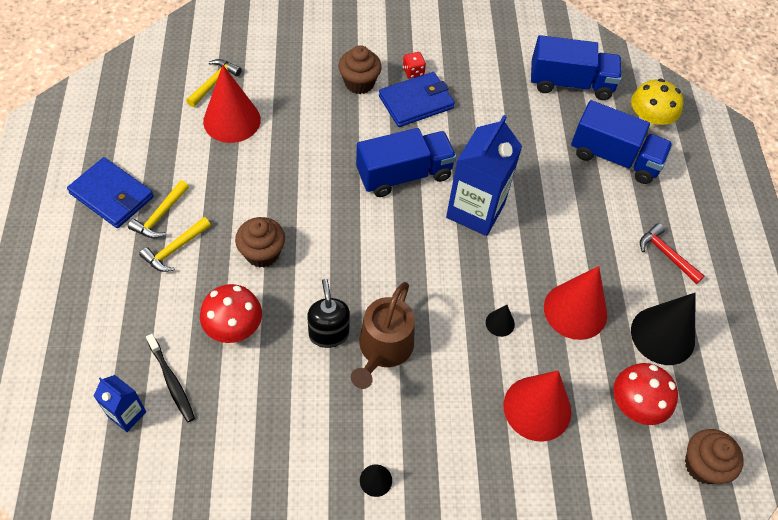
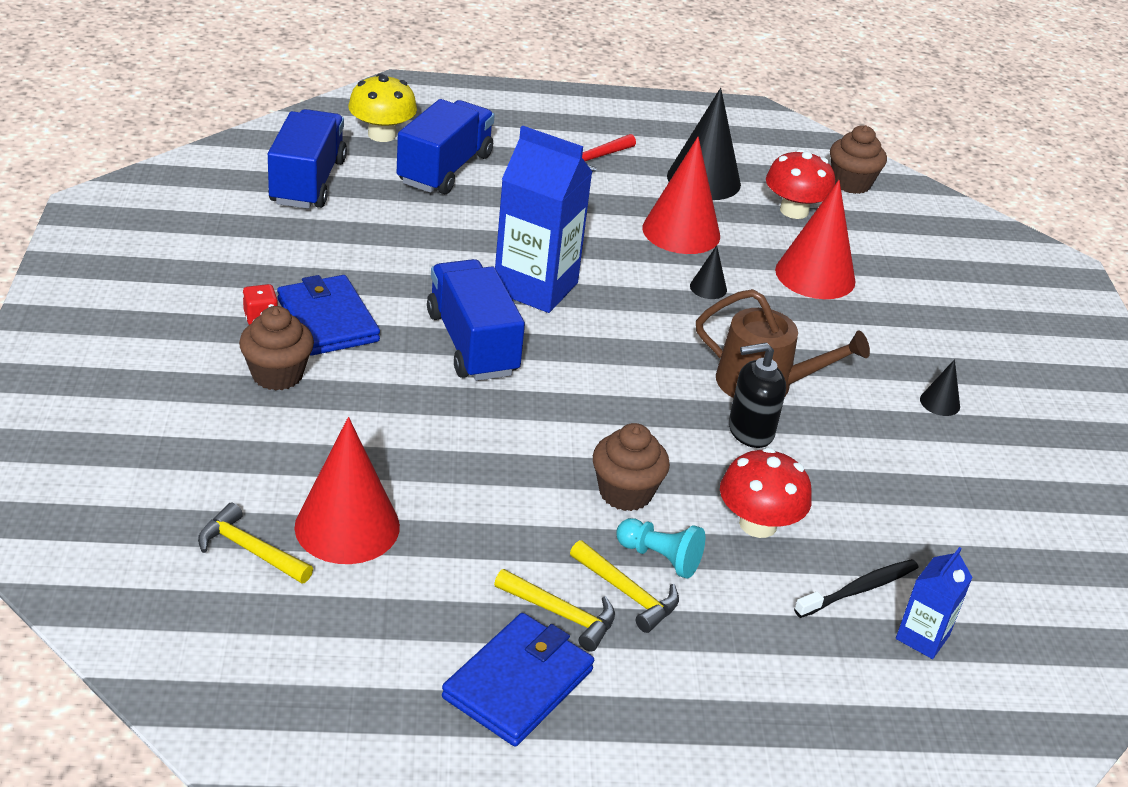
camera: 90 degrees left, 20 degrees down
none -> turquoise pawn [616,518,705,579]

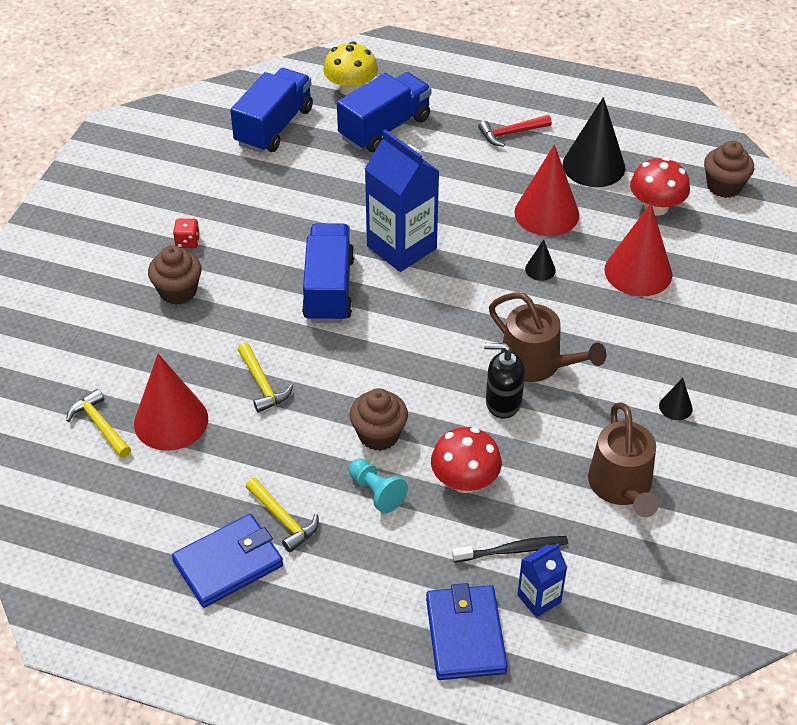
camera: 25 degrees right, 10 degrees up
blue wallet [277,275,380,356] -> blue wallet moved to [426,583,508,680]
yellow hammer [570,540,679,633] -> yellow hammer moved to [237,343,293,413]
none -> brown watering can [588,402,659,517]

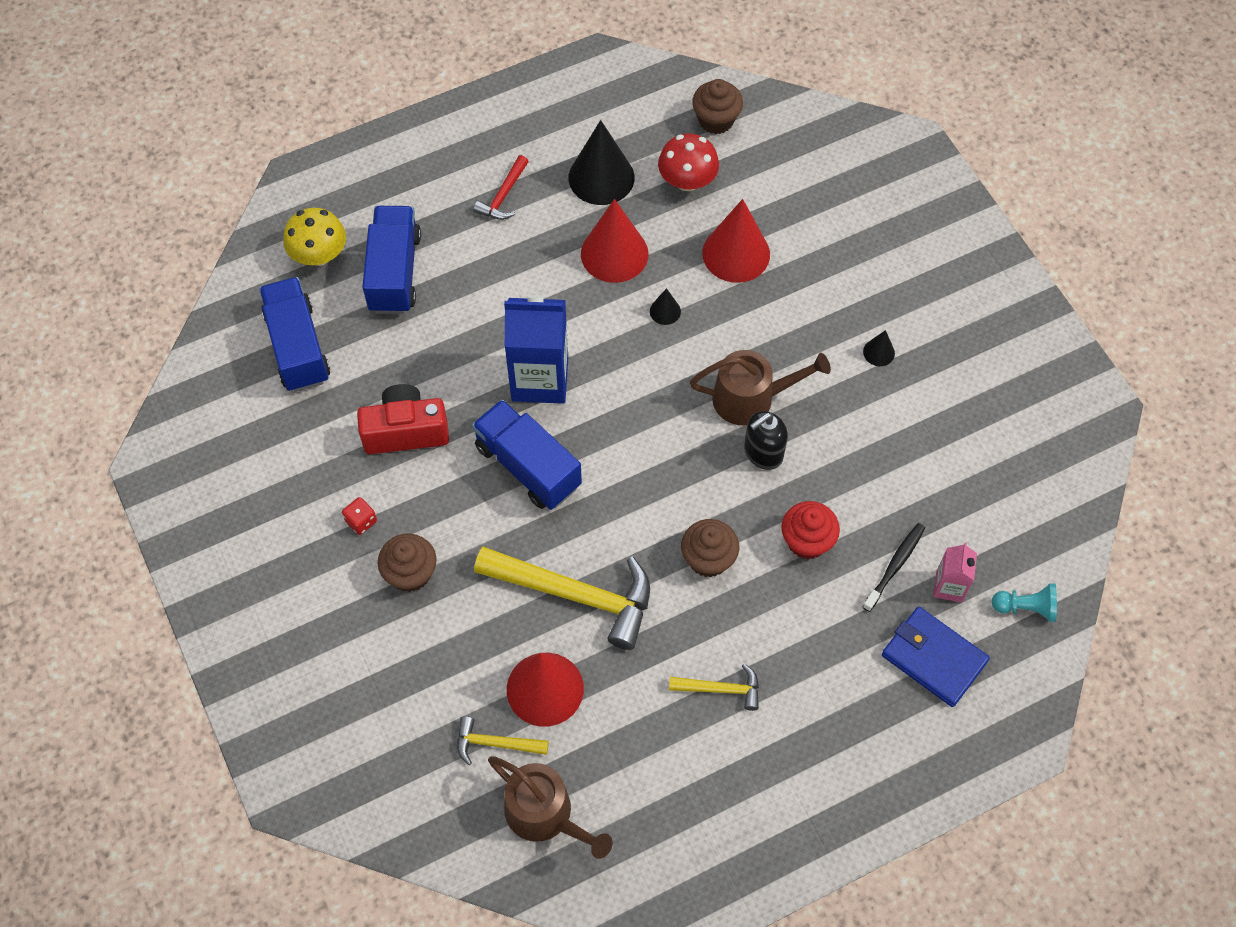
camera: 45 degrees left, 15 degrees up
blue wallet [172,514,283,608] -> none
yellow hammer [237,343,293,413] -> yellow hammer [474,547,650,650], size x2.02
turquoise pawn [349,458,408,513] -> turquoise pawn moved to [992,583,1057,622]
red mushroom [431,427,502,493] -> red cupcake [781,501,840,559]
blue carton [517,543,567,618] -> pink carton [933,543,977,602]
brown watering can [588,402,659,517] -> brown watering can moved to [488,756,612,859]
none -> red camera [357,384,449,454]

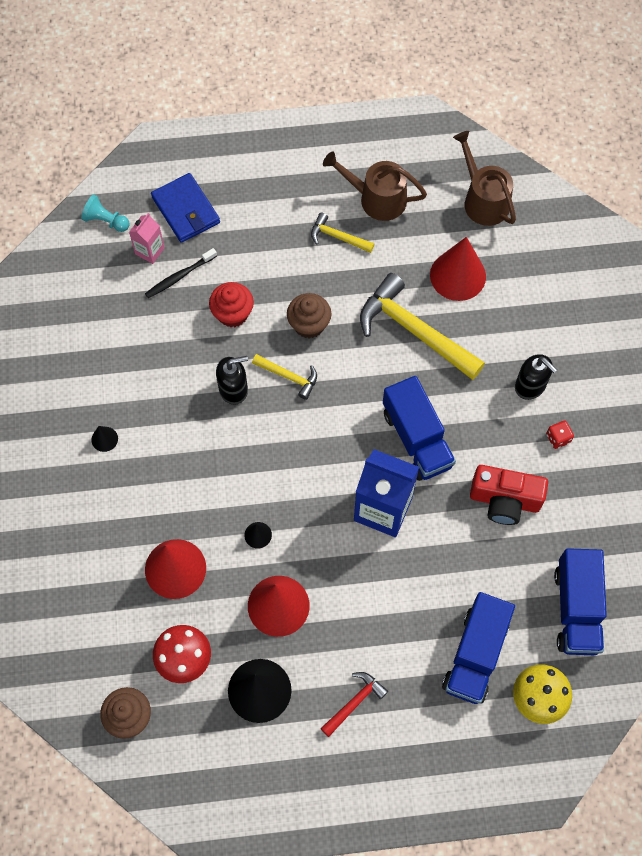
camera: 160 degrees left, 5 degrees up
brown cupcake [378,534,436,592] -> black soap dispenser [515,354,557,400]
yellow hammer [457,716,549,765] -> yellow hammer moved to [252,354,317,400]
brown watering can [690,350,831,425] -> brown watering can moved to [323,151,427,221]

